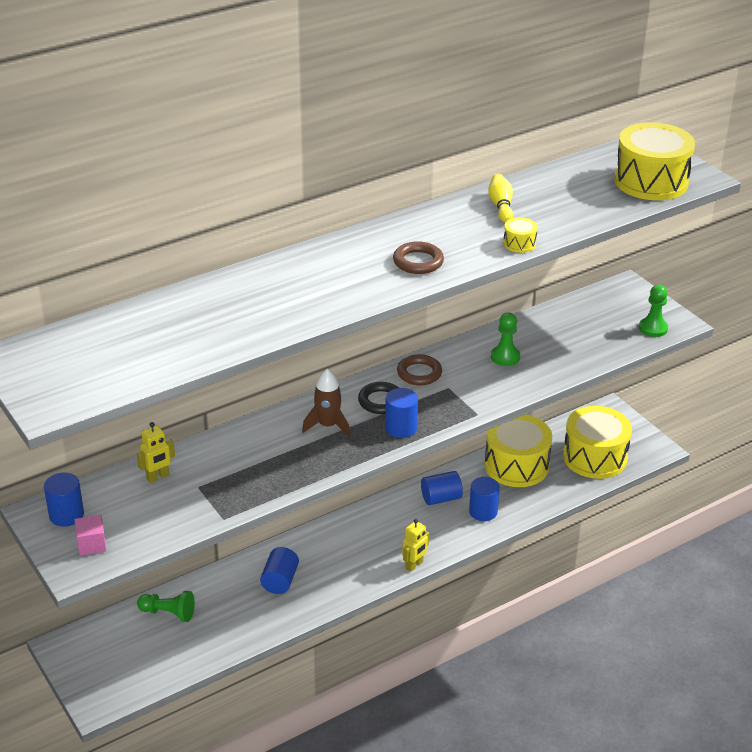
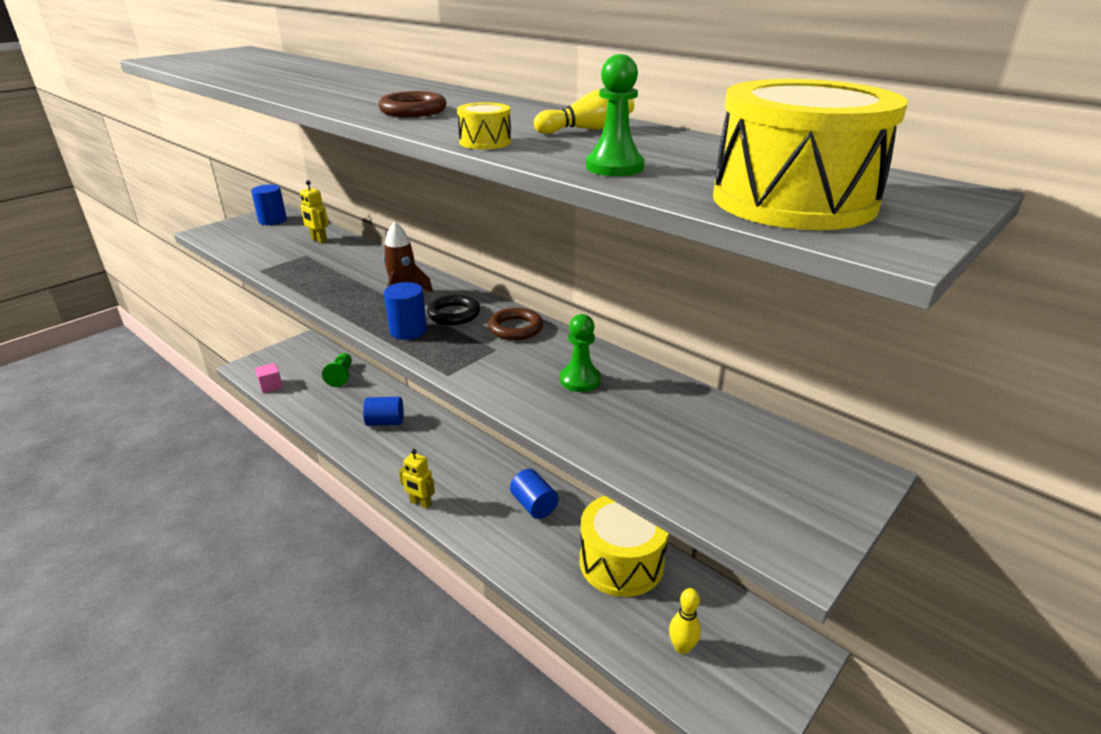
camera: 75 degrees right, 5 degrees down
pink cube [75,515,107,556] -> pink cube moved to [255,363,283,393]
blue cylinder [469,477,500,521] -> none
yellow drum [563,406,632,479] -> yellow bowling pin [669,588,701,654]
green pawn [639,285,668,337] -> green pawn moved to [586,54,645,176]

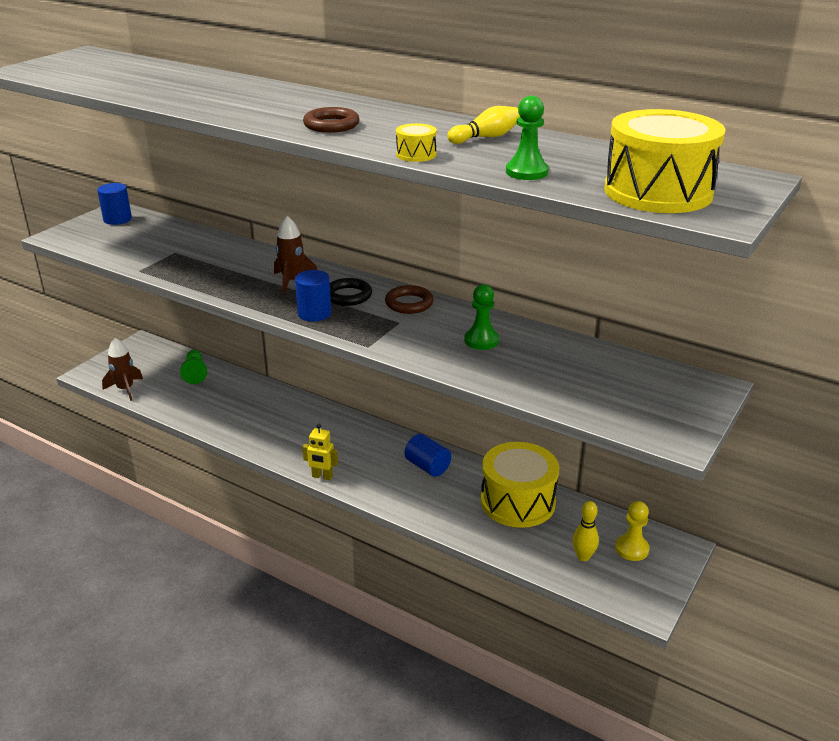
camera: 10 degrees left, 0 degrees up
pink cube [255,363,283,393] -> brown rocket [102,338,143,401]
yellow robot [300,180,328,243] -> none
blue cylinder [363,397,404,426] -> none
none -> yellow pawn [615,501,650,561]

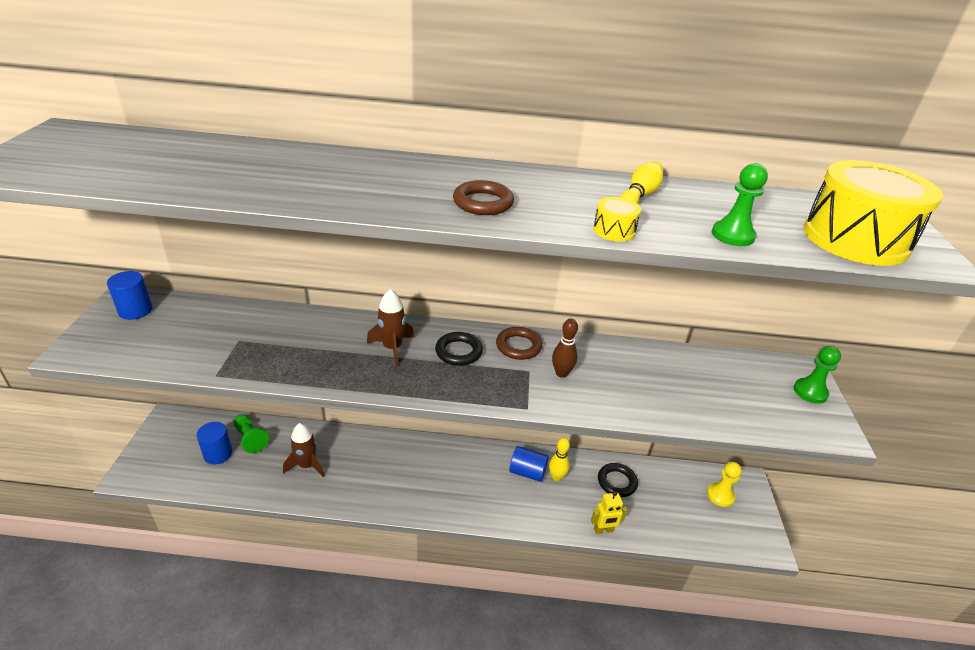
camera: 30 degrees left, 5 degrees up
brown rocket [102,338,143,401] -> brown rocket moved to [283,423,325,477]
blue cylinder [295,270,331,321] -> blue cylinder moved to [196,422,233,464]
yellow robot [302,424,338,480] -> yellow robot moved to [591,491,627,534]
green pawn [464,284,499,350] -> green pawn moved to [794,346,841,404]
yellow drum [481,442,559,528] -> black ring [598,463,638,497]
yellow bowling pin [572,501,599,561] -> yellow bowling pin moved to [549,438,570,481]
none -> brown bowling pin [552,318,578,378]

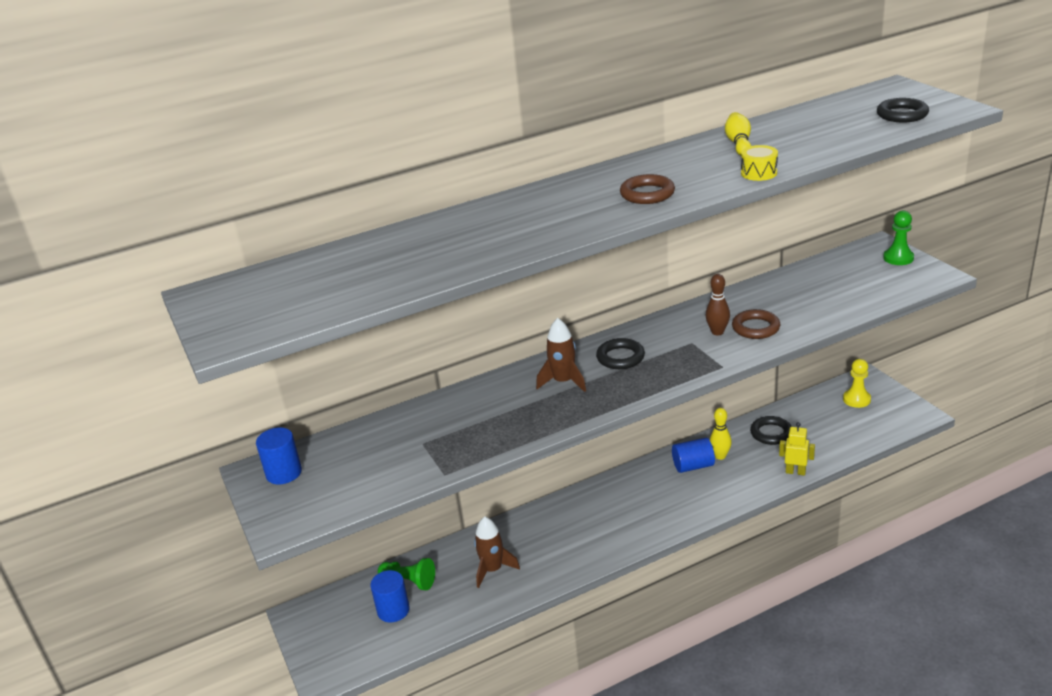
camera: 25 degrees left, 5 degrees down
brown ring [496,327,542,360] -> brown ring moved to [732,309,780,339]
yellow robot [591,491,627,534] -> yellow robot turned 120 degrees counterclockwise [779,422,815,476]
green pawn [712,163,768,246] -> none
yellow drum [803,160,943,266] -> black ring [877,98,929,123]

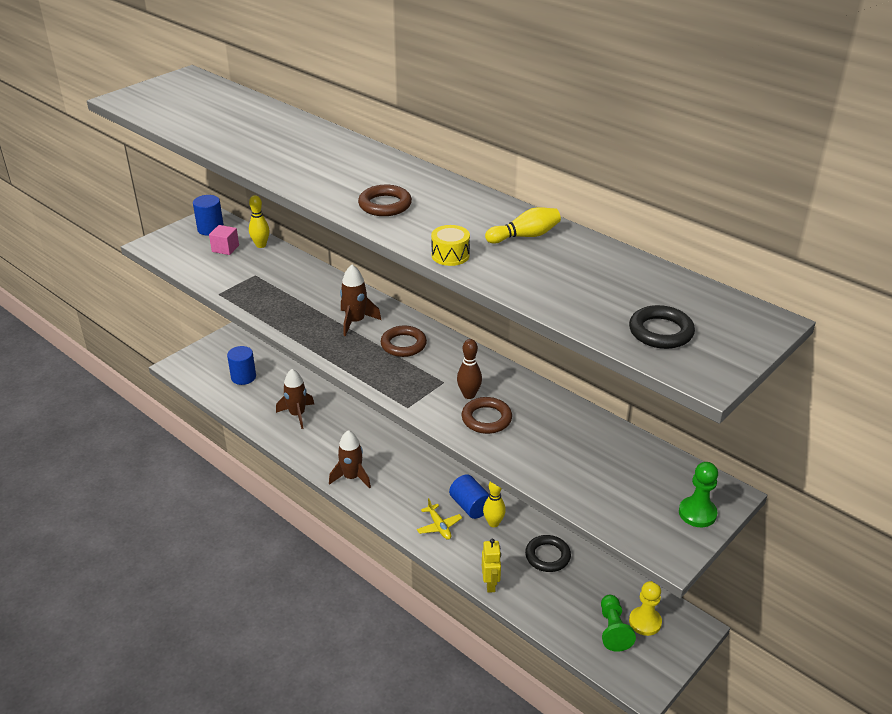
camera: 65 degrees right, 5 degrees up
green pawn [378,558,435,590] -> green pawn moved to [601,595,636,652]
black ring [596,338,645,369] -> brown ring [381,326,427,357]
none -> pink cube [209,225,239,255]
none -> yellow bowling pin [249,195,270,248]
none -> brown rocket [329,430,371,488]
none -> yellow plane [417,498,462,540]

